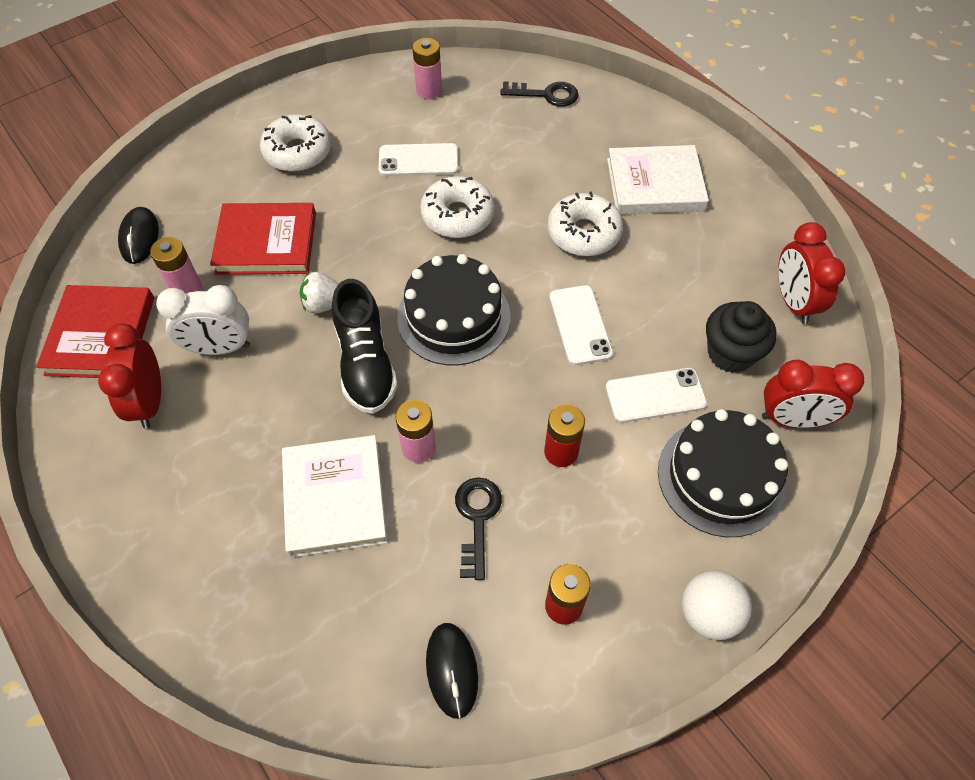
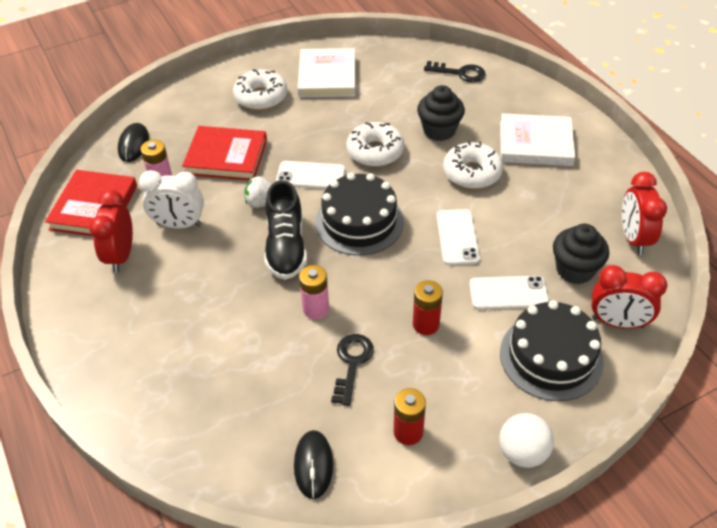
camera: 10 degrees right, 10 degrees down
white book [282,435,388,557] -> white book moved to [298,48,355,97]
white phone [378,143,459,176] -> white phone moved to [276,161,345,189]
pink battery [412,38,442,99] -> none
none -> black cupcake [417,85,465,141]

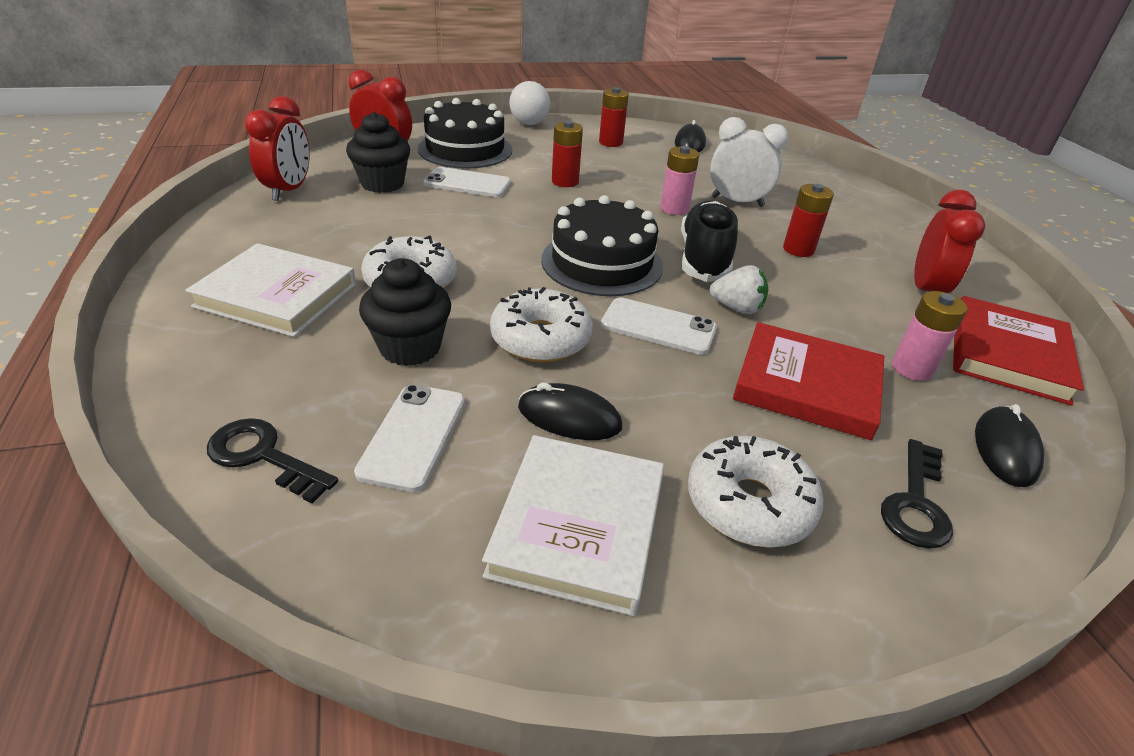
camera: 170 degrees left, 10 degrees down
white clock [139,170,204,229] -> white clock moved to [710,117,788,207]
black key [331,334,374,406] -> black key moved to [881,439,953,549]
white phone [436,209,480,265] -> white phone moved to [354,384,465,492]
none -> black mouse [518,382,622,440]
none -> red battery [783,184,834,257]

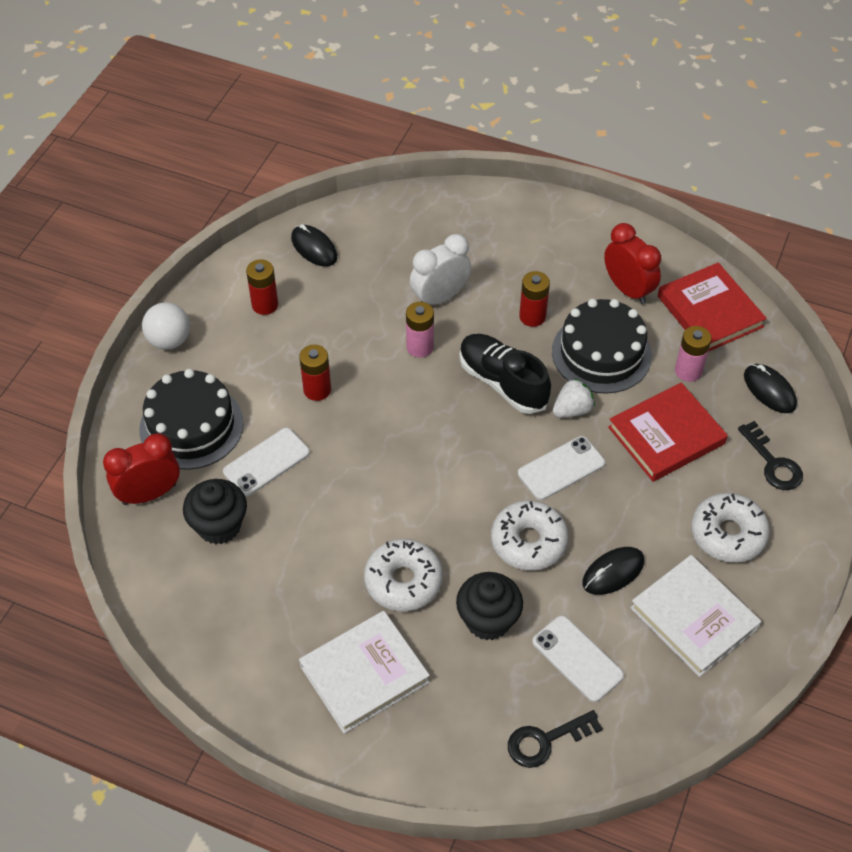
camera: 50 degrees left, 15 degrees up
red clock [245,96,310,201] -> none
black cake [541,195,663,296] -> black cake moved to [552,299,652,394]

